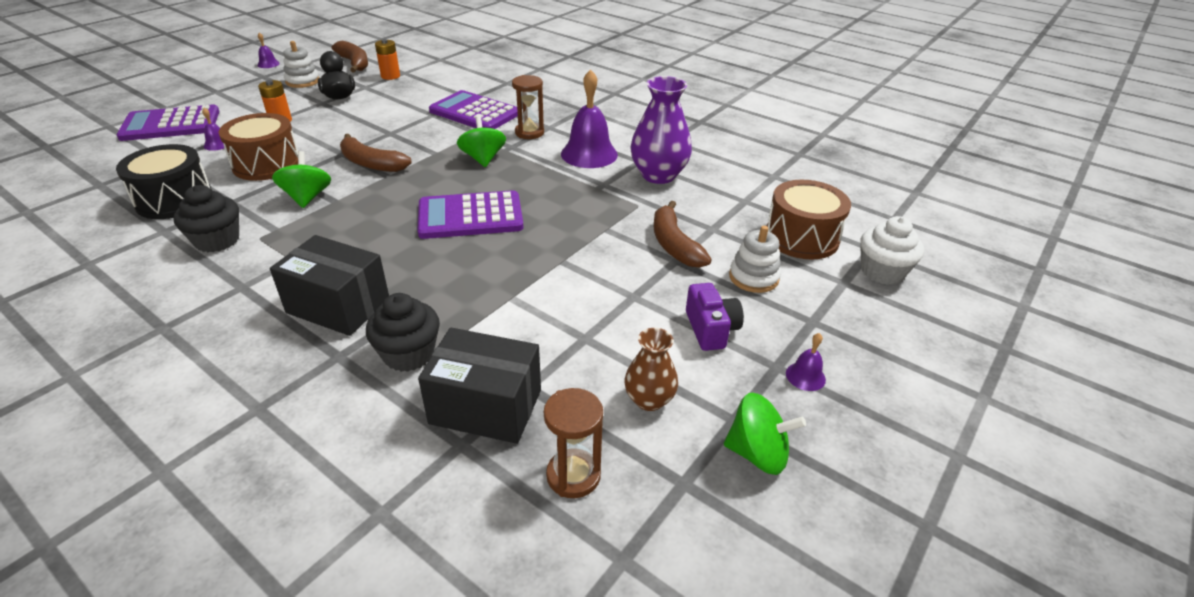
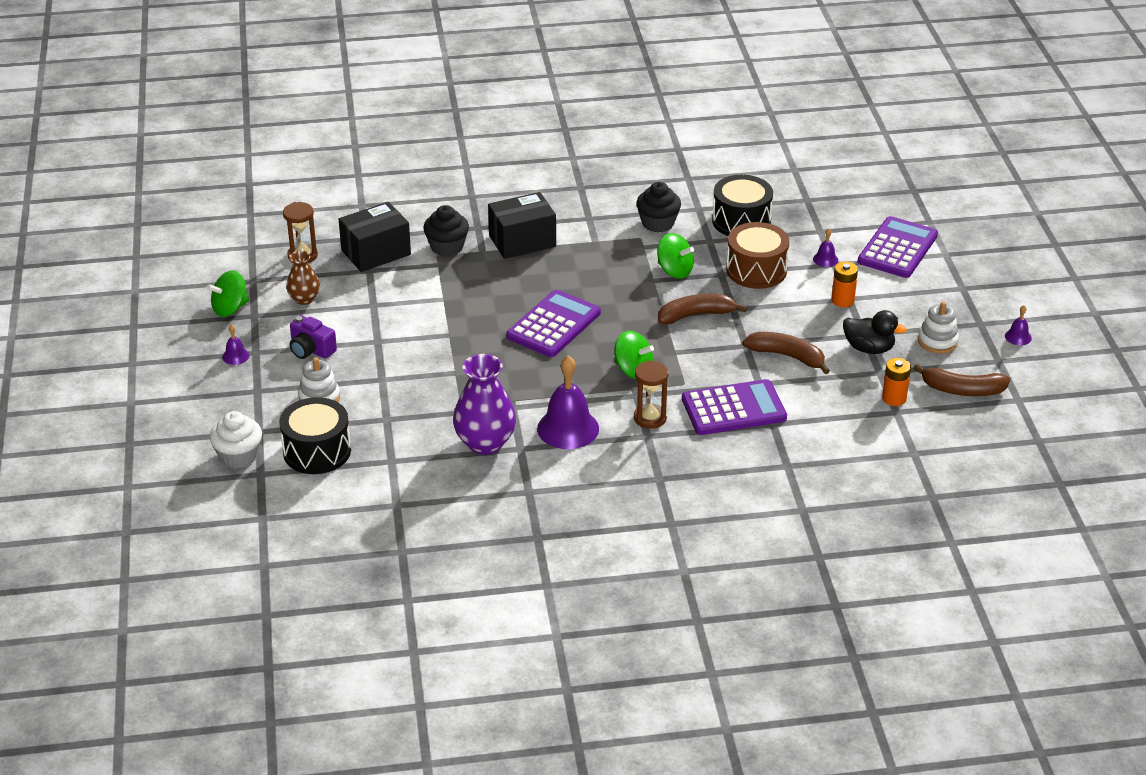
camera: 135 degrees right, 0 degrees up
brown banana [654,200,712,268] -> brown banana moved to [743,332,830,374]
brown drum [766,180,851,260] -> black drum [279,397,351,474]

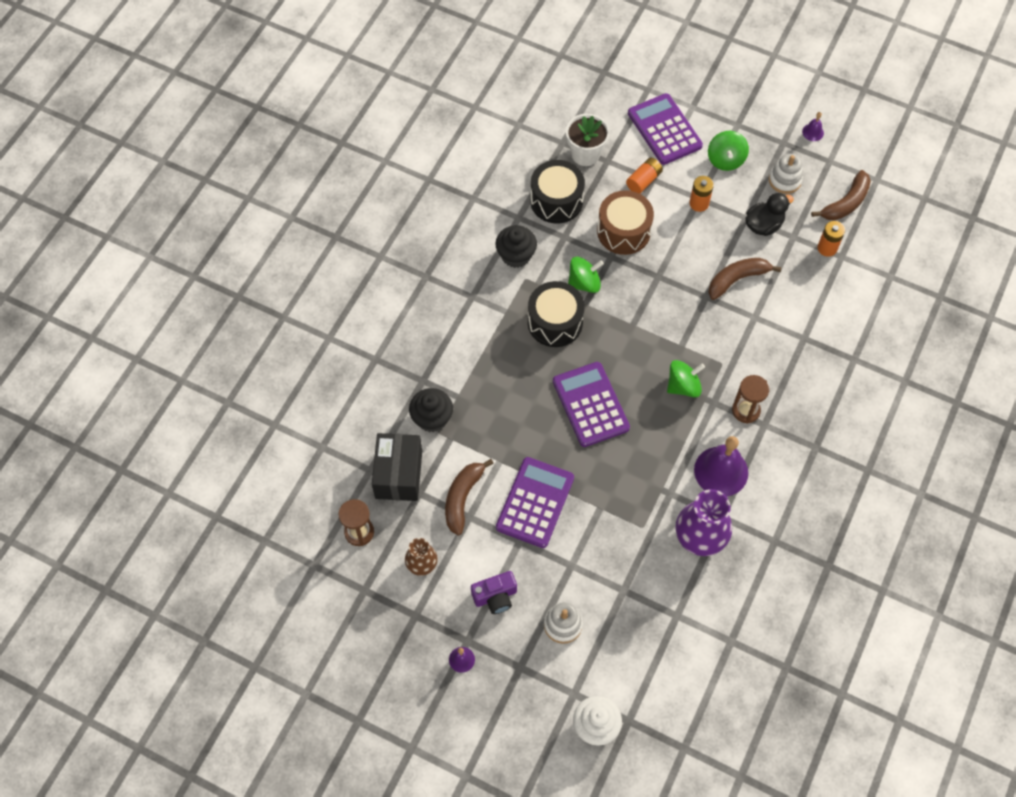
camera: 55 degrees left, 25 degrees up
green spinning top [207,270,249,317] -> green spinning top moved to [708,131,749,171]
black drum [279,397,351,474] -> black drum moved to [528,281,585,347]
black box [488,192,556,259] -> none
brown banana [658,294,747,324] -> brown banana moved to [445,459,494,535]
purple calculator [682,379,787,435] -> purple calculator moved to [496,457,574,548]
purple bell [813,228,838,267] -> orange battery [626,158,663,194]
none -> white flower pot [566,114,610,166]

